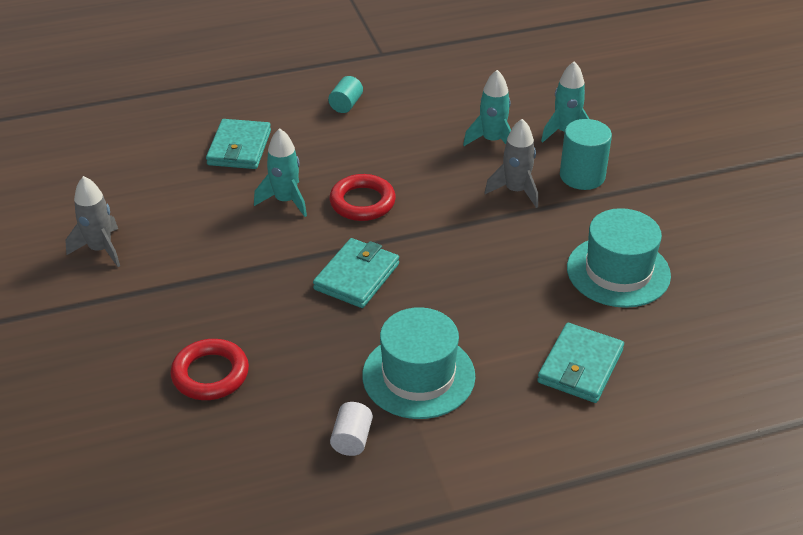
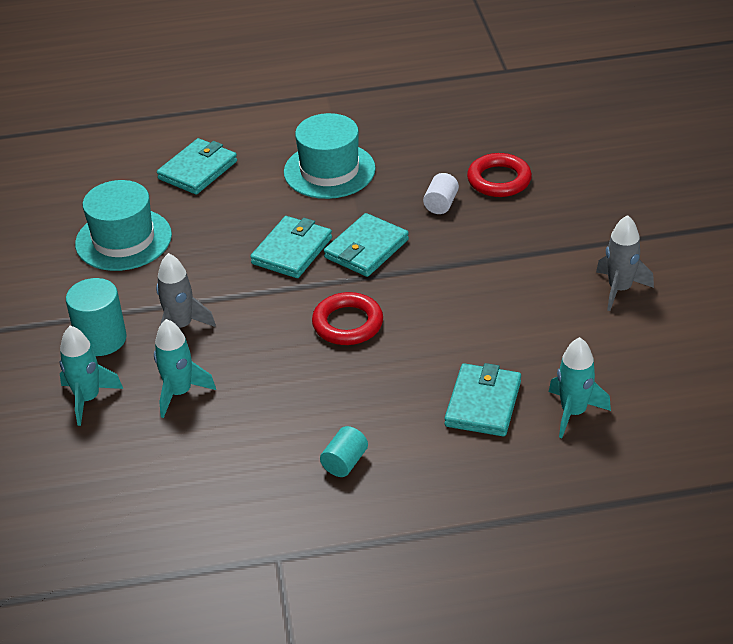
camera: 170 degrees left, 0 degrees up
turquoise rocket [254,128,307,217] -> turquoise rocket moved to [549,337,611,438]
white cylinder [330,402,373,456] -> white cylinder moved to [423,173,459,214]
none -> turquoise wallet [250,216,332,278]

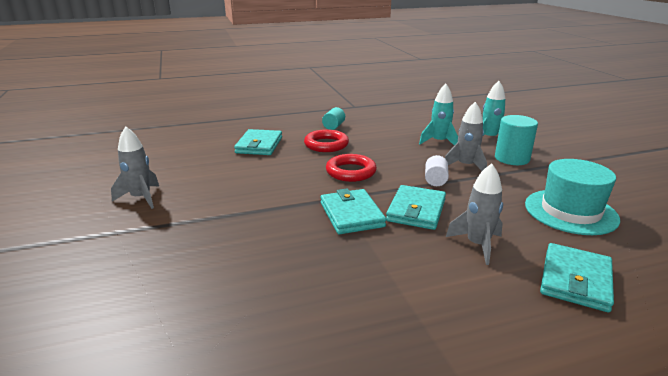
camera: 170 degrees right, 15 degrees down
turquoise hat [284,113,376,199] -> none
turquoise wallet [324,213,409,277] -> turquoise wallet turned 45 degrees counterclockwise [321,189,386,234]
white cylinder [423,173,459,214] -> white cylinder moved to [425,155,449,186]
red ring [467,153,532,197] -> red ring moved to [304,129,349,152]
turquoise rocket [549,337,611,438] -> none
none -> grey rocket [446,163,503,265]

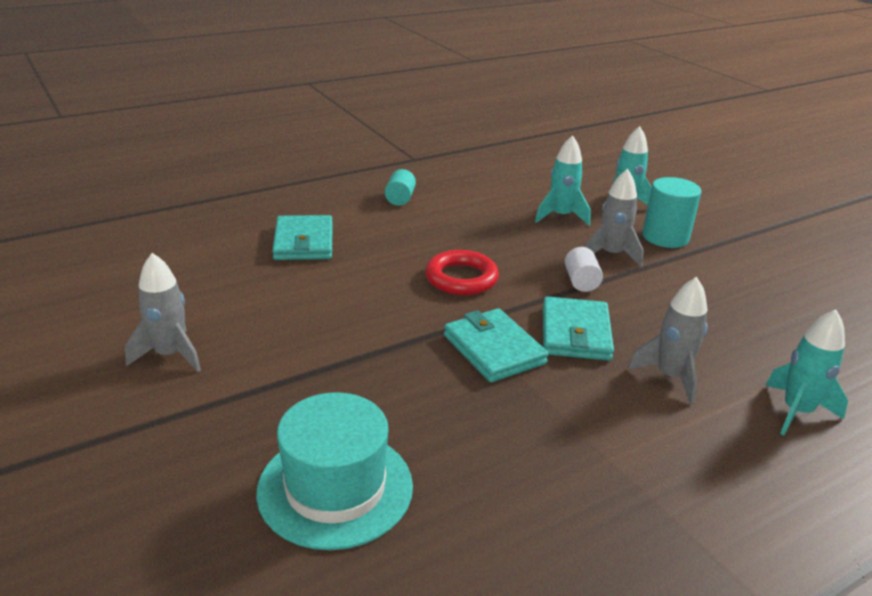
camera: 15 degrees left, 5 degrees up
red ring [304,129,349,152] -> none
turquoise hat [525,159,620,235] -> turquoise hat moved to [256,392,413,550]
turquoise wallet [540,243,614,312] -> turquoise rocket [765,310,848,435]

